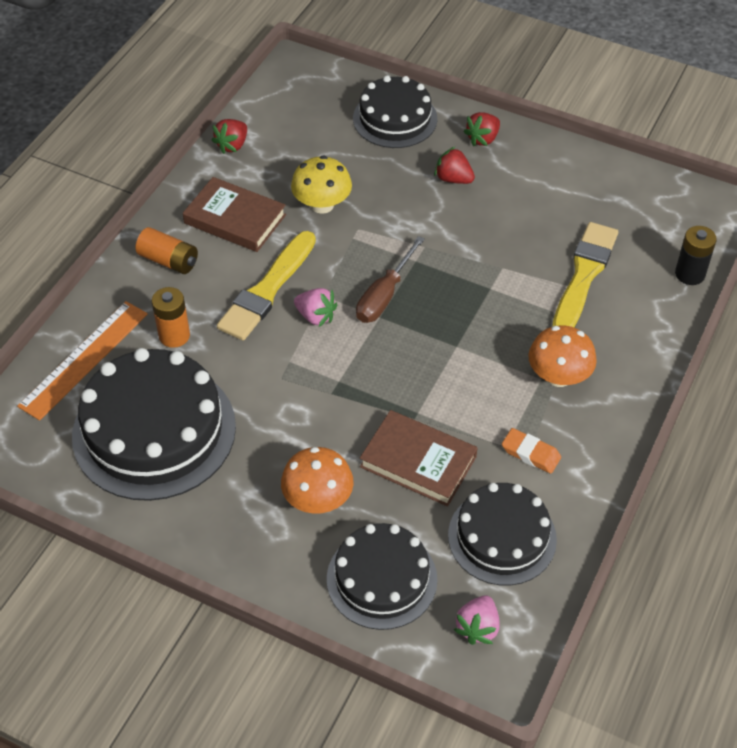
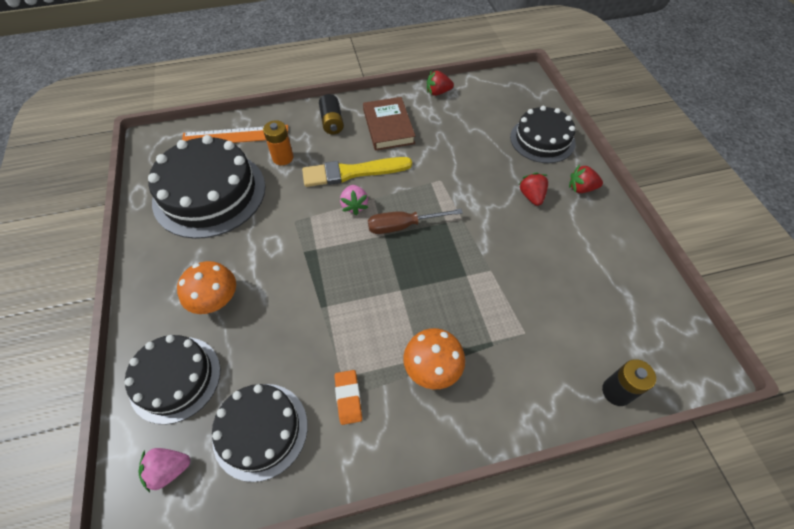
camera: 50 degrees right, 5 degrees up
orange battery [136,227,198,274] -> black battery [319,94,344,134]
yellow mushroom [291,155,352,214] -> none
brown book [360,410,478,506] -> none
yellow brush [552,222,618,327] -> none

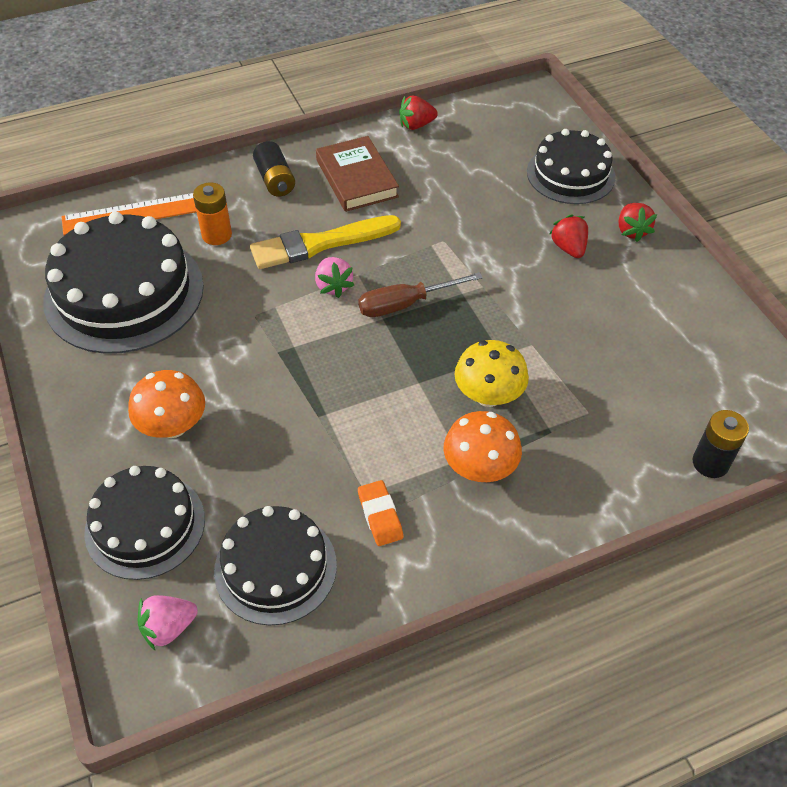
camera: 10 degrees left, 5 degrees down
red strawberry [569,164,603,193] -> red strawberry turned 90 degrees counterclockwise [619,203,657,242]
none -> yellow mushroom [455,340,529,407]

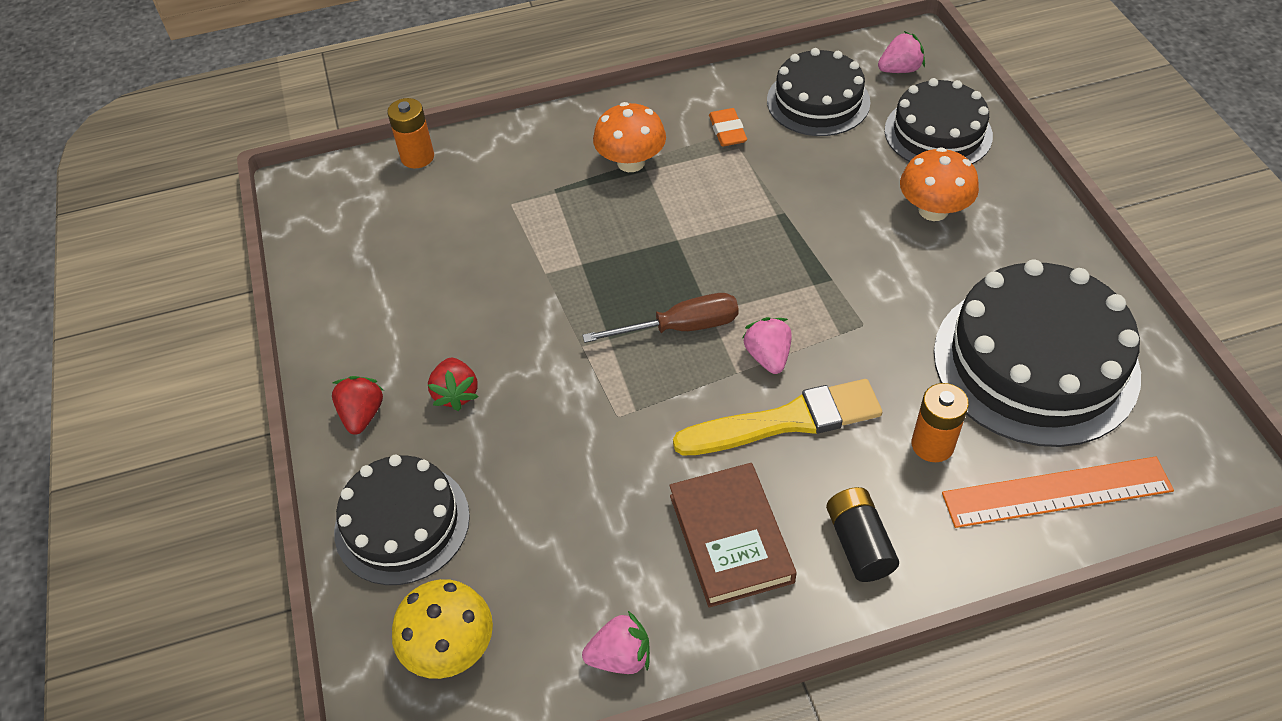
camera: 170 degrees left, 0 degrees up
red strawberry [399,95,438,130] -> pink strawberry [582,611,650,674]
yellow mushroom [455,340,529,407] -> yellow mushroom moved to [392,579,493,679]
black battery [693,410,749,478] -> orange battery [387,98,434,169]

